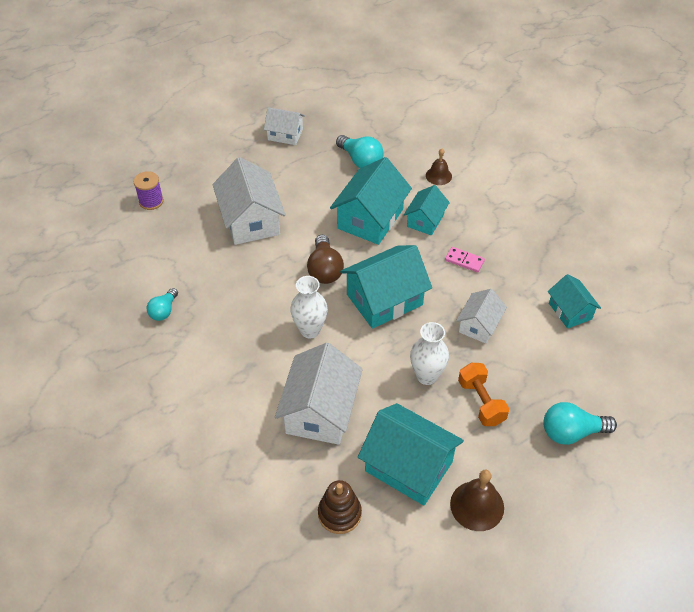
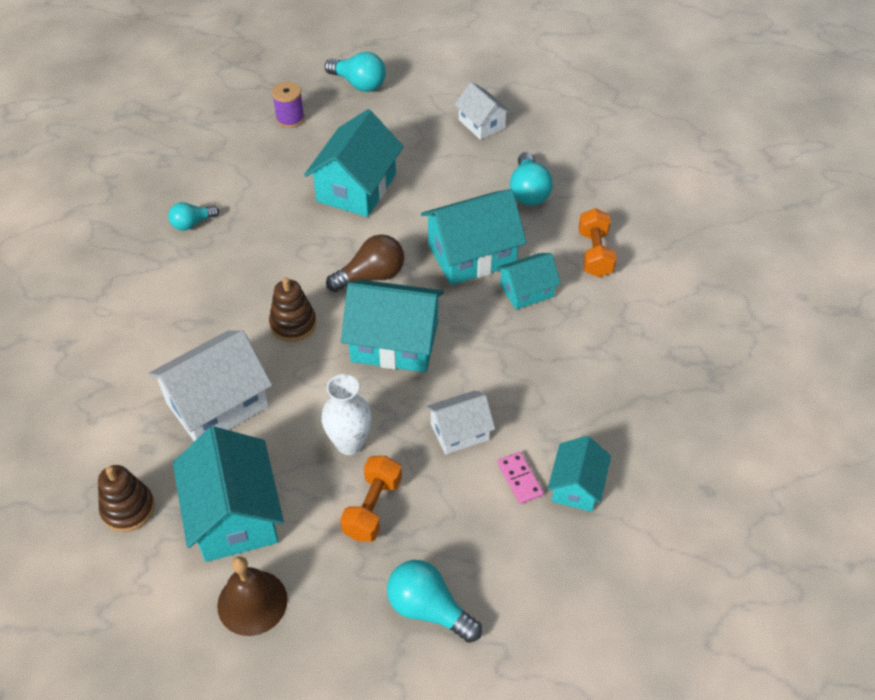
camera: 40 degrees right, 0 degrees up
white house [212,157,285,245] -> turquoise house [304,109,404,217]
white vase [290,276,328,338] -> brown stacking toy [269,278,316,342]
brown light bulb [307,235,344,284] -> brown light bulb turned 150 degrees counterclockwise [326,234,404,292]
brown bell [426,149,452,185] -> orange dumbbell [579,208,616,277]
pink domino [445,247,485,272] -> pink domino moved to [497,452,544,504]
none -> turquoise light bulb [325,52,386,92]

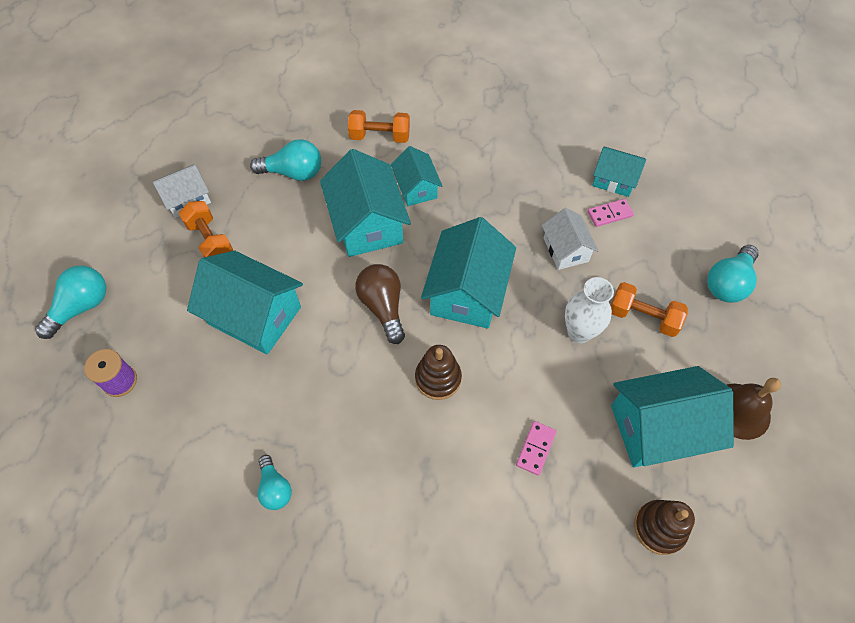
camera: 85 degrees left, 10 degrees up
white house [148,330,272,442] -> pink domino [516,421,556,476]
none -> orange dumbbell [179,201,234,258]

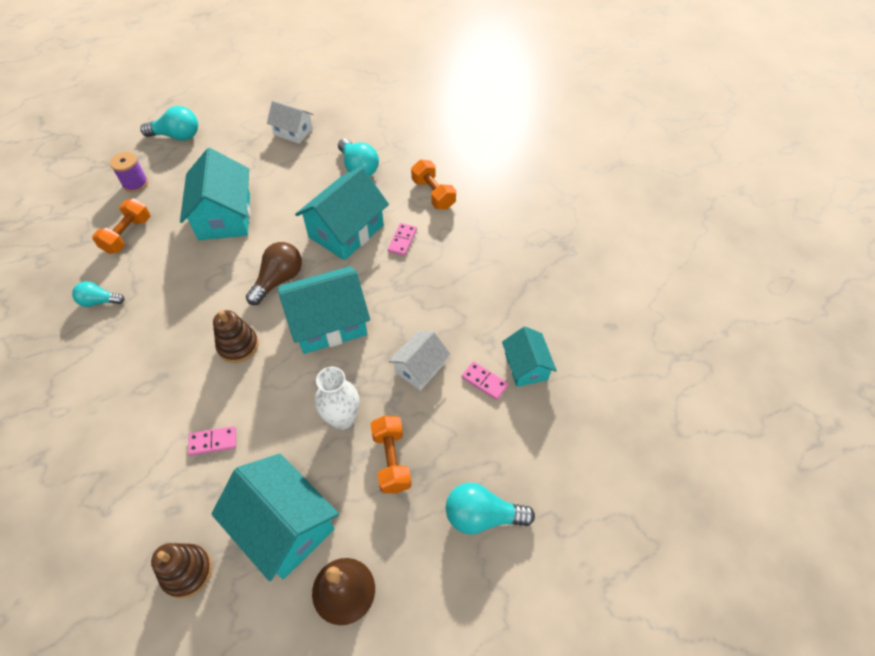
camera: 55 degrees right, 5 degrees down
orange dumbbell [179,201,234,258] -> orange dumbbell moved to [92,198,150,254]
turquoise light bulb [257,455,292,510] -> turquoise light bulb turned 60 degrees clockwise [72,281,125,307]
turquoise house [391,146,442,206] -> pink domino [388,223,417,256]

